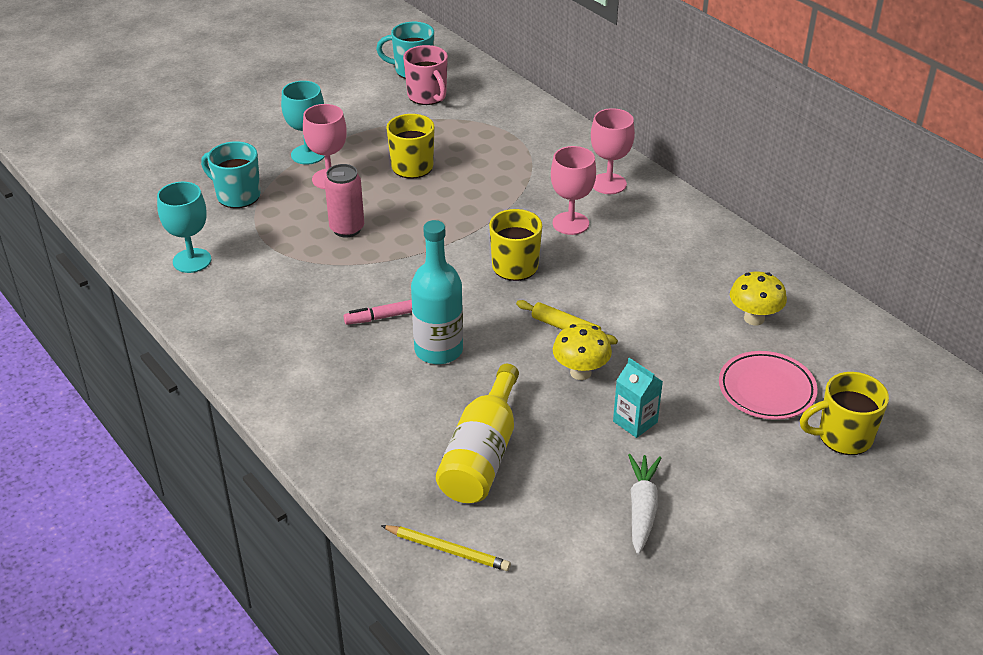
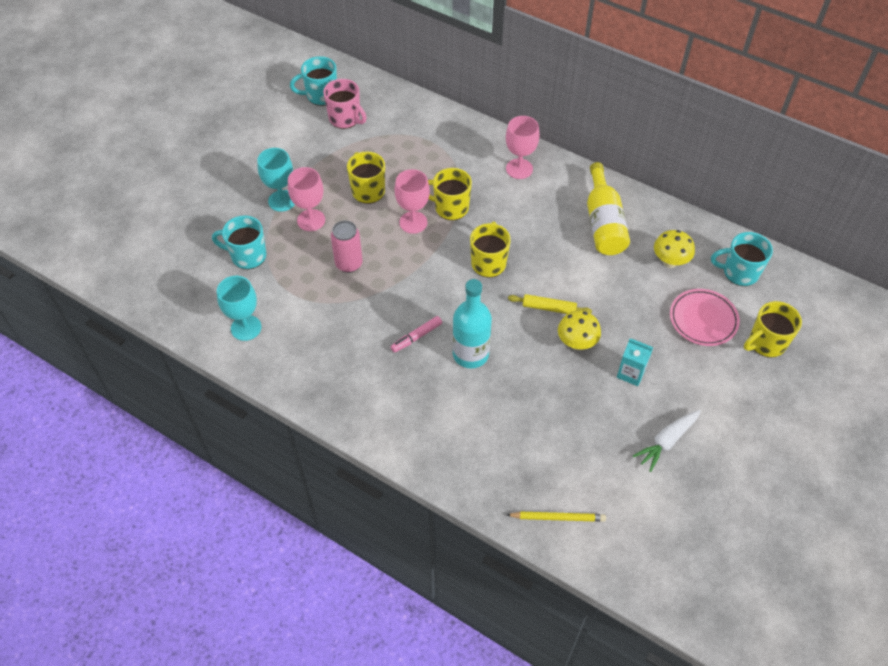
camera: 20 degrees left, 15 degrees up
yellow bottle [436,364,519,503] -> yellow bottle moved to [587,162,630,255]
pink goblet [551,146,596,235] -> pink goblet moved to [395,169,430,234]
white carrot [628,454,661,555] -> white carrot turned 120 degrees counterclockwise [633,410,701,472]
none -> yellow mug [428,168,472,220]
none -> turquoise mug [711,232,773,286]

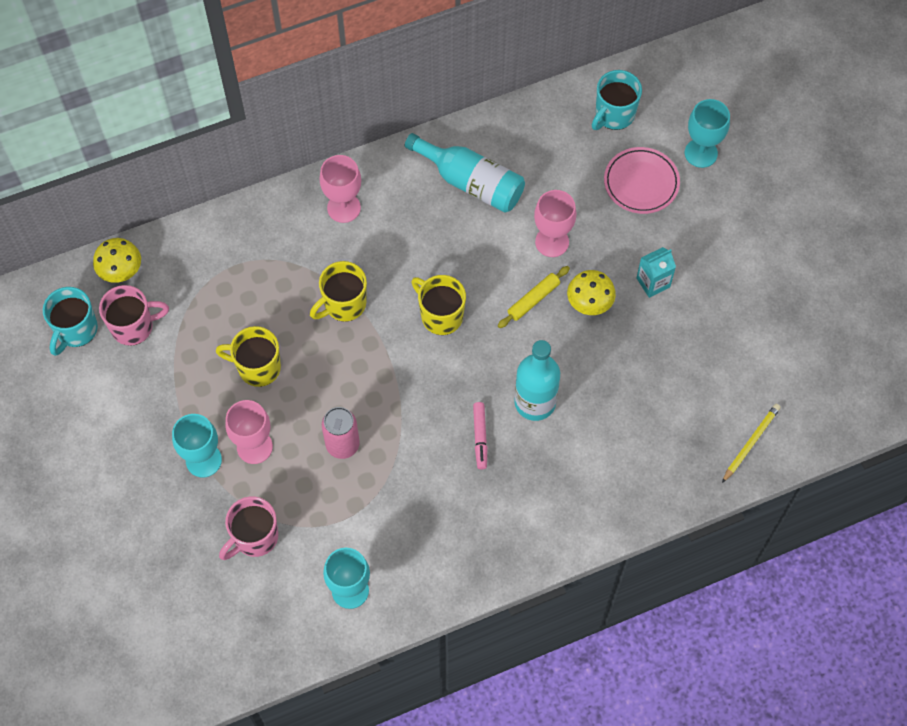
camera: 55 degrees left, 10 degrees up
turquoise mug [212,215,266,269] -> pink mug [219,497,278,560]
pink goblet [395,169,430,234] -> pink goblet moved to [534,190,577,257]
yellow bottle [587,162,630,255] -> turquoise bottle [405,133,525,213]
white carrot [633,410,701,472] -> none
yellow mushroom [654,230,695,268] -> yellow mushroom moved to [93,238,141,283]
yellow mug [744,301,802,358] -> turquoise goblet [685,99,730,168]

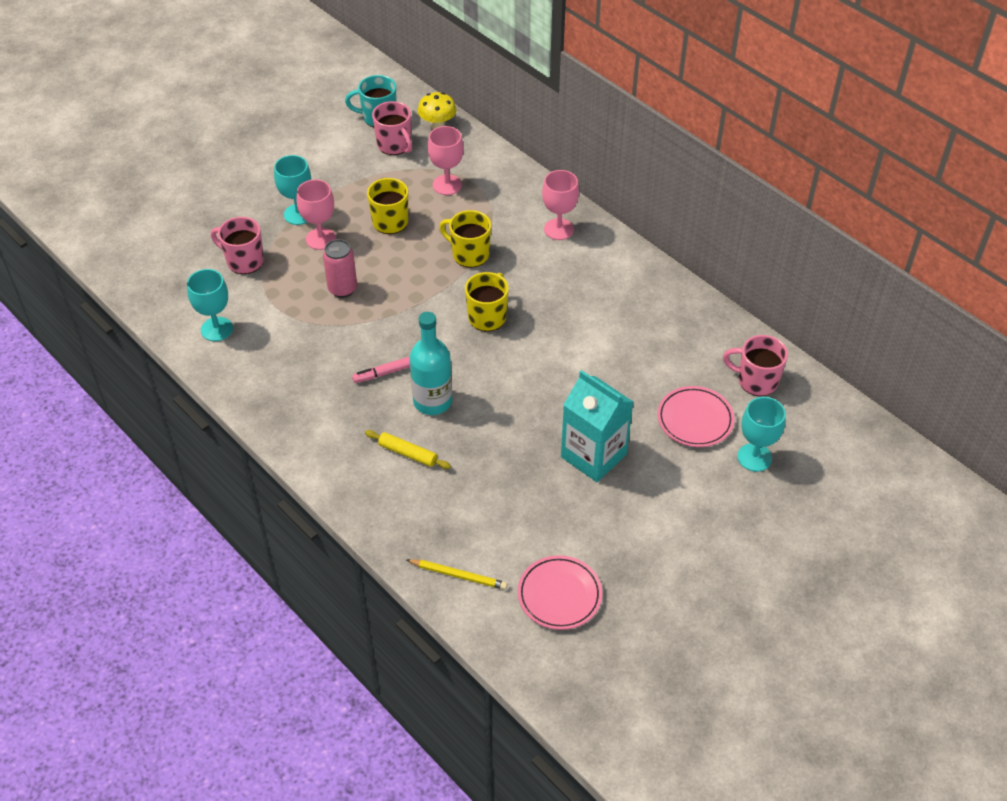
camera: 70 degrees right, 15 degrees down
turquoise bottle [405,133,525,213] -> none
yellow rolling pin [498,266,570,328] -> yellow rolling pin moved to [365,430,451,469]
pink goblet [534,190,577,257] -> pink goblet moved to [428,126,463,195]
yellow mushroom [567,270,616,315] -> none
turquoise mug [592,70,642,130] -> pink mug [723,335,788,396]
turquoise carton [636,247,676,298] -> turquoise carton [561,370,633,482], size x1.90
none -> pink plate [518,555,602,630]

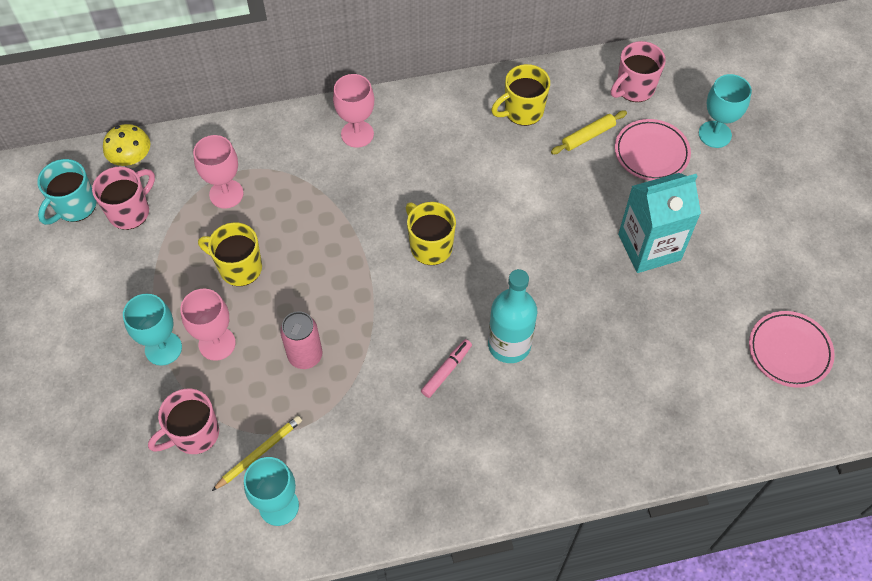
camera: 60 degrees left, 10 degrees up
pink marker [352,356,410,383] -> pink marker turned 150 degrees counterclockwise [421,339,472,398]
yellow rolling pin [365,430,451,469] -> yellow rolling pin moved to [551,111,627,154]
pink mug [372,101,412,155] -> pink mug turned 45 degrees counterclockwise [92,167,155,230]
yellow pencil [407,559,508,590] -> yellow pencil moved to [212,416,302,491]
yellow mug [439,210,491,268] -> yellow mug moved to [491,64,550,126]

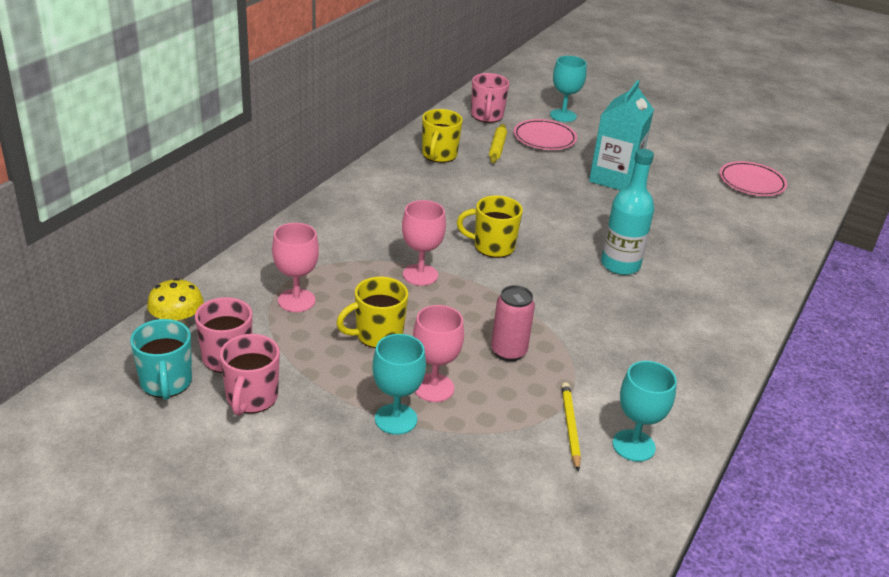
camera: 50 degrees left, 25 degrees down
pink mug [148,389,219,454] -> pink mug moved to [220,334,280,416]
pink goblet [333,74,374,148] -> pink goblet moved to [402,200,446,286]
pink marker [421,339,472,398] -> none

